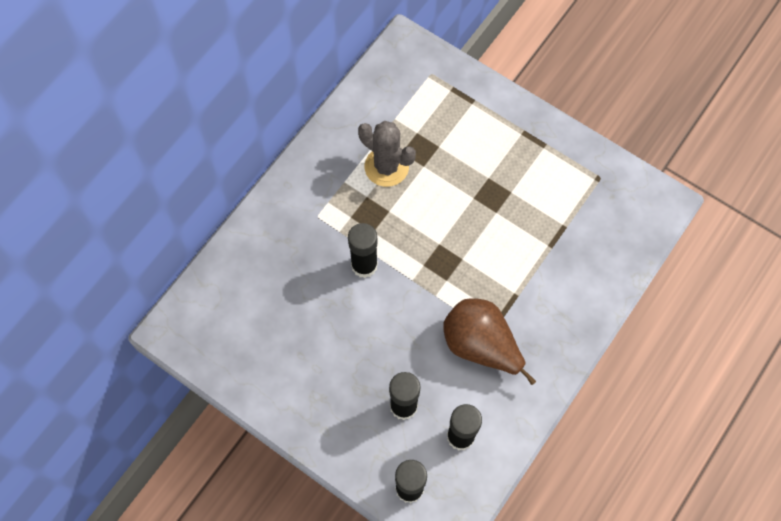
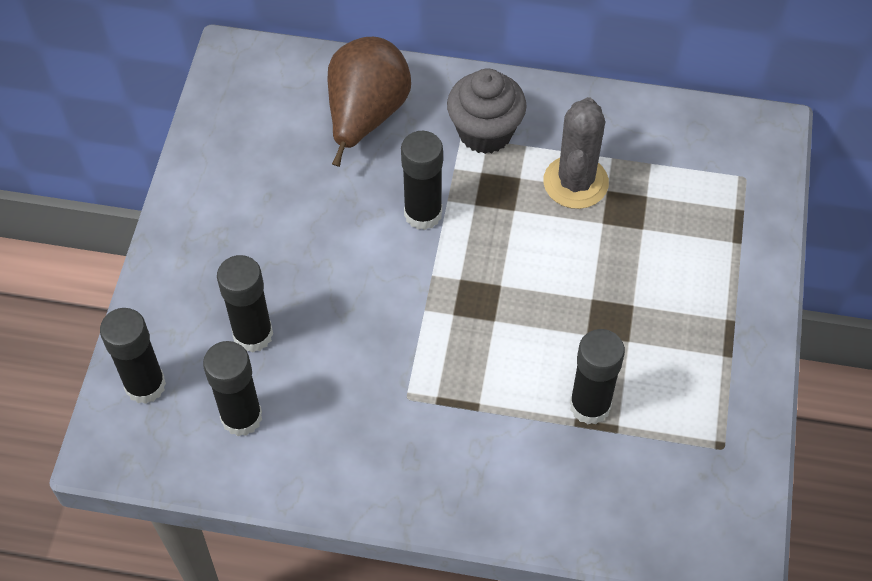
camera: 65 degrees right, 10 degrees down
brown pear [443,298,536,385] -> brown pear moved to [327,37,411,167]
none -> grey cupcake [447,68,527,154]
none -> black glue stick [570,329,625,425]

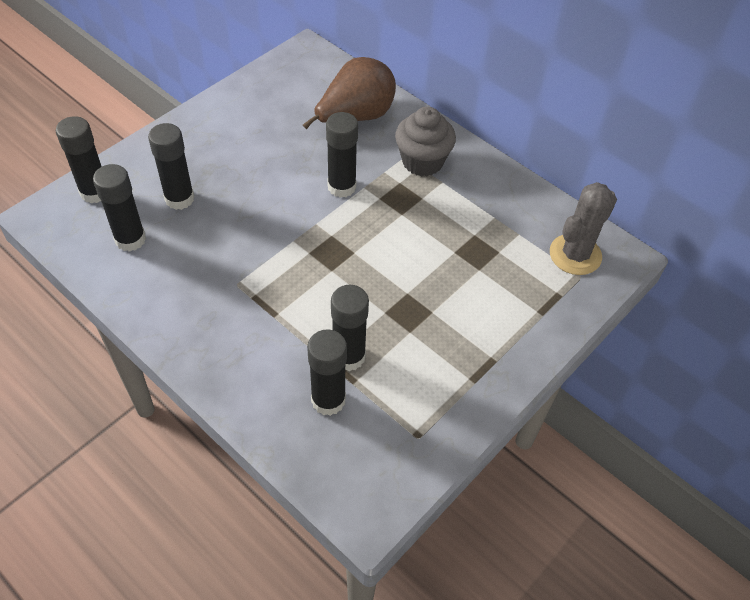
camera: 30 degrees right, 5 degrees down
grey cactus [543,97,609,209] -> grey cactus moved to [550,182,617,275]
none -> black glue stick [307,329,347,416]

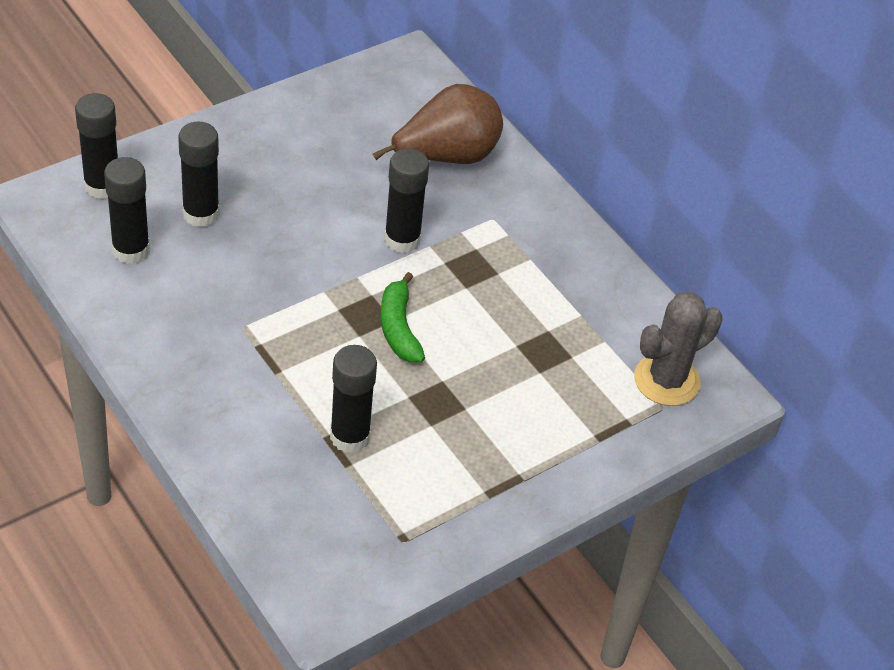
camera: 10 degrees right, 5 degrees down
black glue stick [307,329,347,416] -> none
grey cupcake [395,106,456,176] -> none
none -> green banana [381,272,425,362]

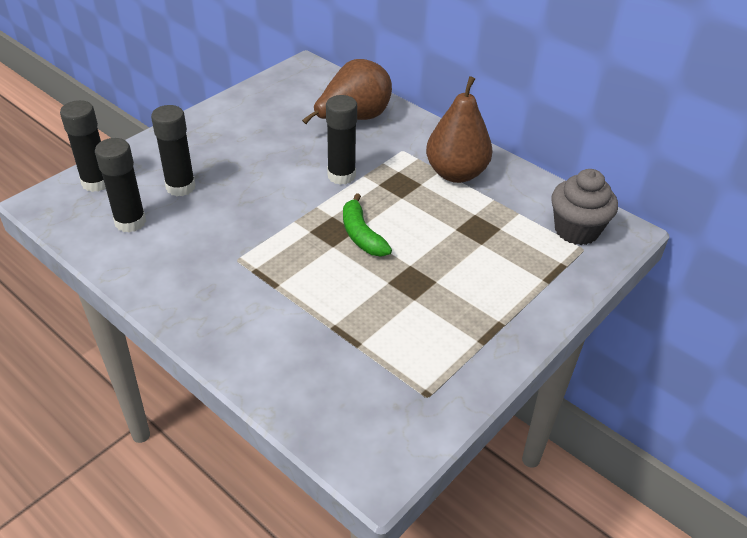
camera: 10 degrees left, 5 degrees down
black glue stick [330,345,377,453] -> none
grey cactus [634,292,722,406] -> grey cupcake [551,169,618,245]
none -> brown pear [426,76,493,183]

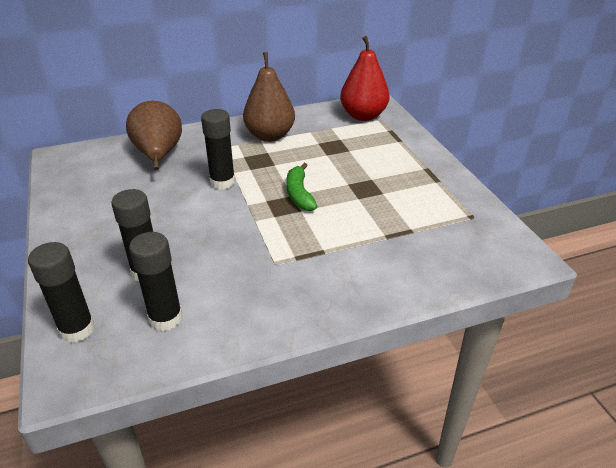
camera: 60 degrees left, 5 degrees down
green banana [343,193,392,256] -> green banana turned 75 degrees clockwise [286,163,318,211]
grey cupcake [551,169,618,245] -> red pear [340,36,390,121]

